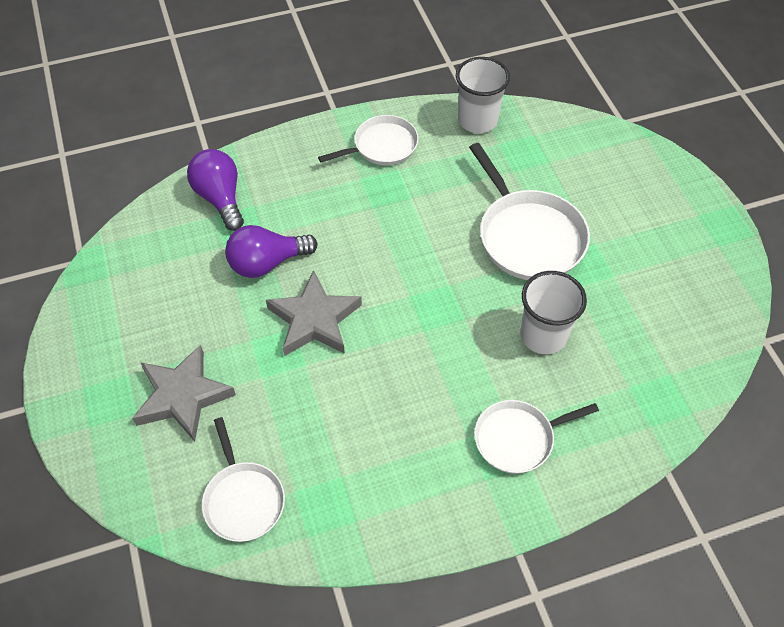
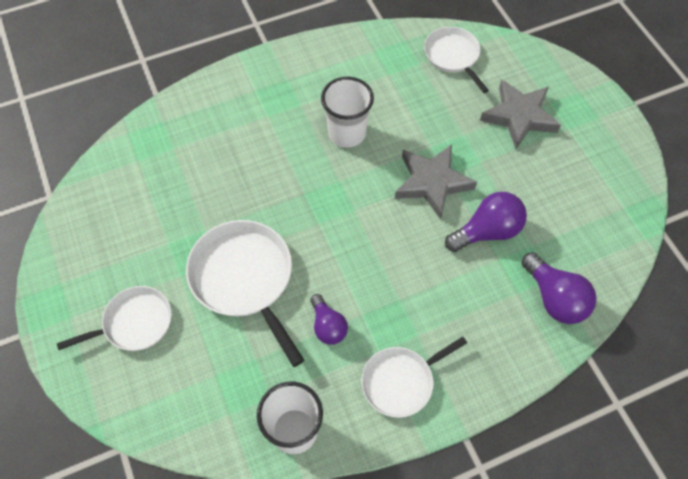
camera: 175 degrees right, 5 degrees up
white pan [474,400,599,474] -> white pan moved to [57,286,172,351]
white cup [520,271,587,354] -> white cup moved to [321,77,374,148]
none -> purple light bulb [311,294,348,345]

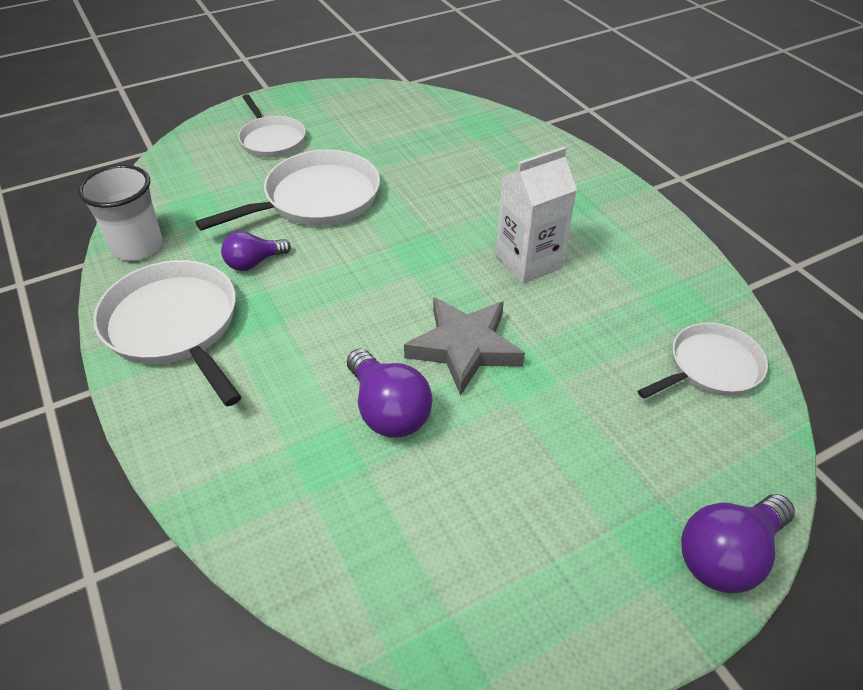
camera: 85 degrees right, 15 degrees down
white cup [321,77,374,148] -> white carton [496,147,577,284]
white pan [361,337,467,418] -> white pan [93,260,241,406], size x1.57
grey star [480,79,561,149] -> none
purple light bulb [521,252,597,324] -> purple light bulb moved to [681,494,795,594]

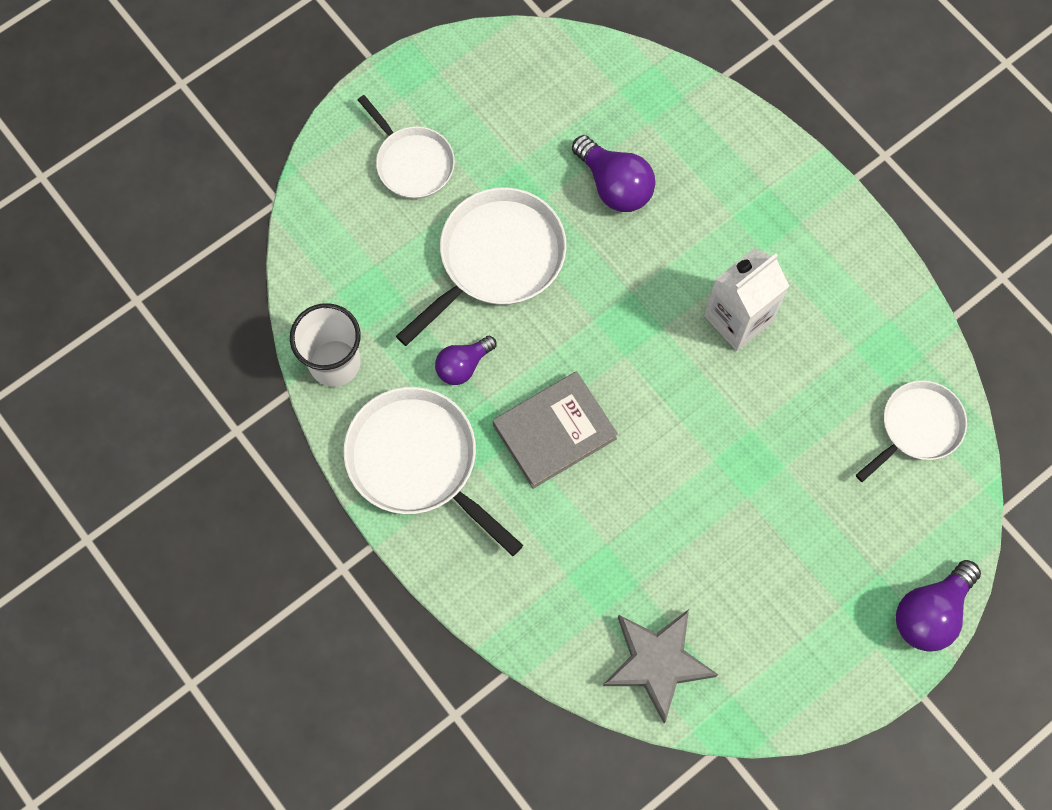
camera: 10 degrees left, 25 degrees up
purple light bulb [347,349,432,438] -> purple light bulb moved to [572,135,655,212]
grey star [404,297,525,396] -> grey star moved to [603,609,718,723]
none -> grey book [493,371,618,489]

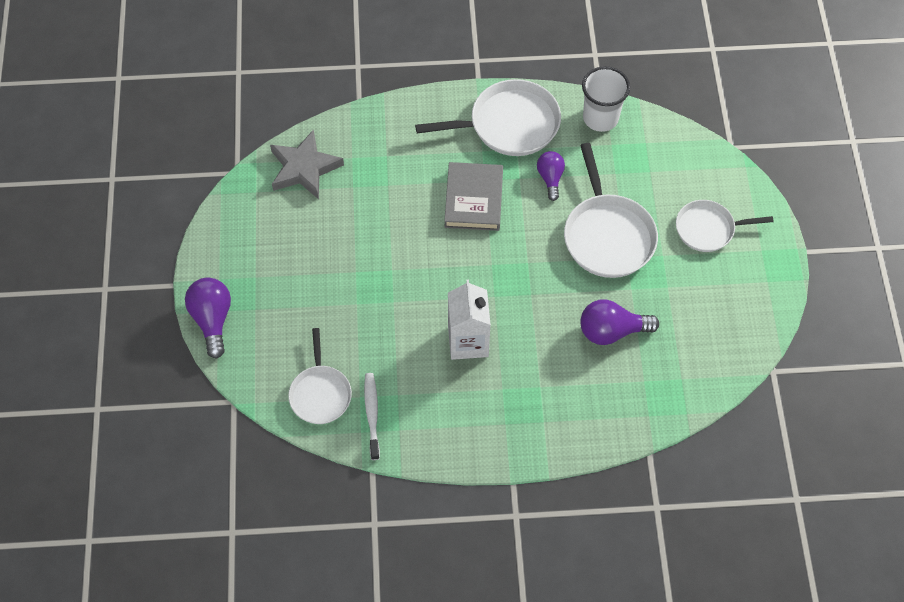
camera: 125 degrees right, 10 degrees down
none -> white toothbrush [364,373,380,460]

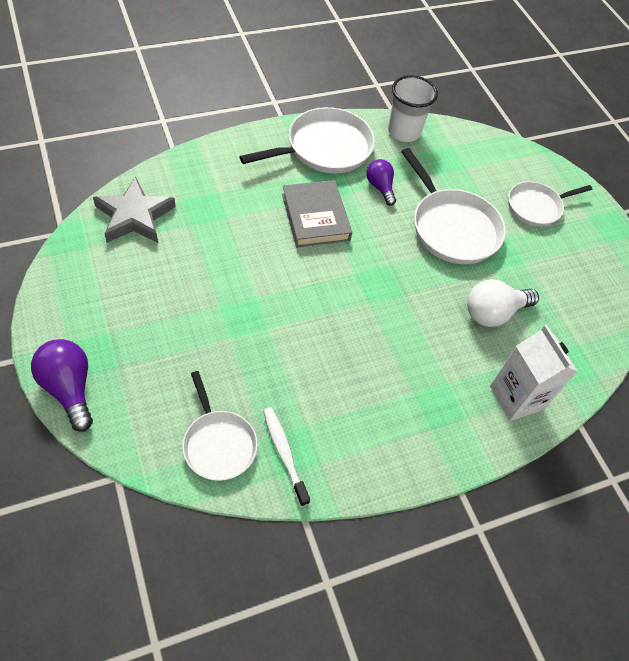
camera: 25 degrees left, 5 degrees down
white carton [448,280,491,360] -> white carton moved to [490,325,578,421]
purple light bulb [580,299,659,345] -> white light bulb [467,279,539,327]

